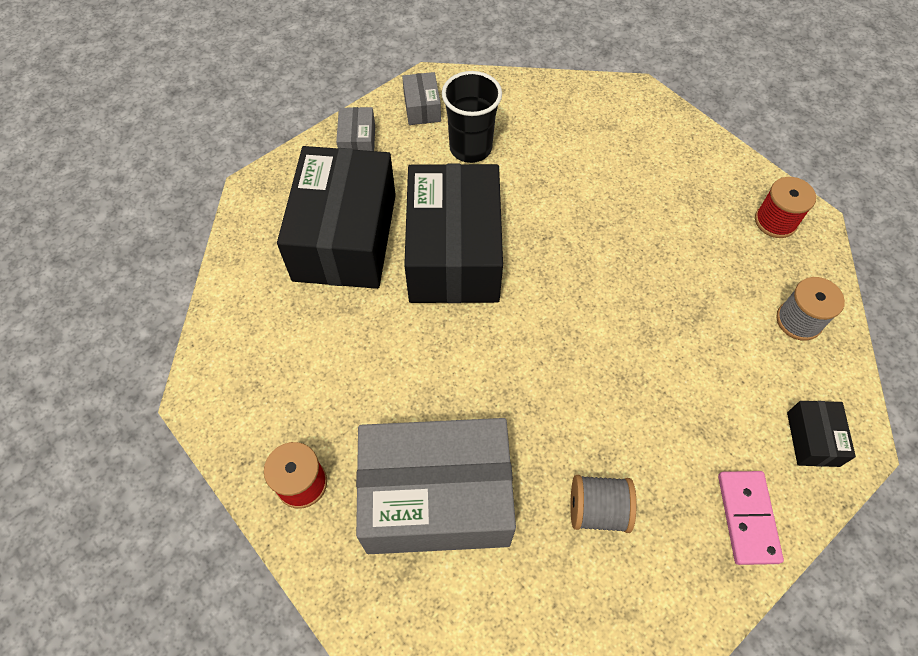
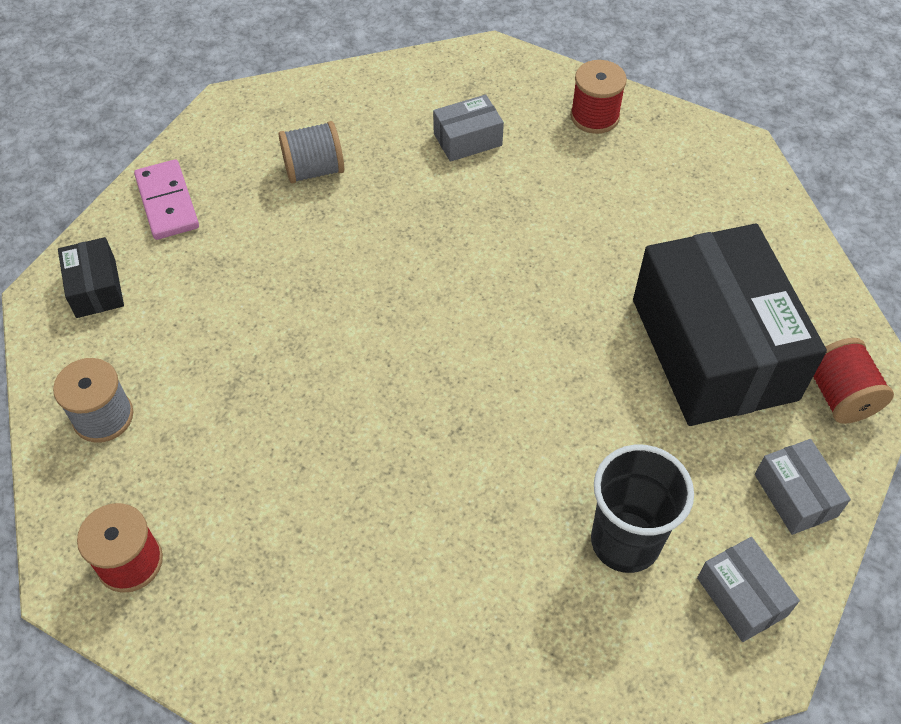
camera: 160 degrees right, 5 degrees down
grey box [356,418,516,554] -> grey box [433,95,504,162], size x0.42
black box [404,164,503,303] -> none
none -> red spool [813,338,894,424]

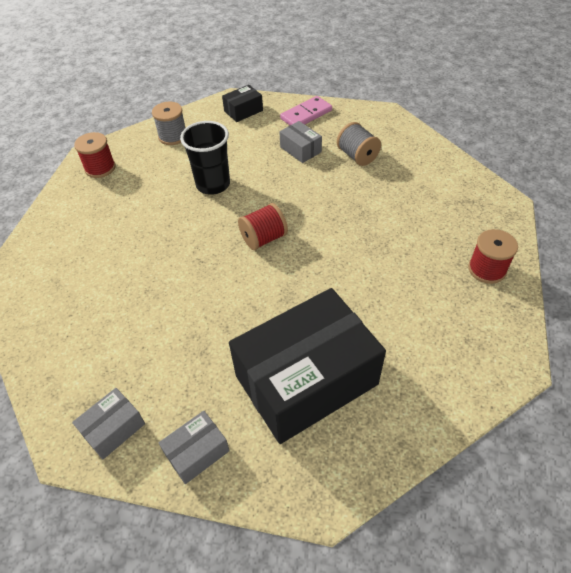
camera: 75 degrees right, 5 degrees down
grey box [433,95,504,162] -> grey box moved to [280,121,322,163]
black cup [591,445,694,573] -> black cup moved to [180,121,230,195]
red spool [813,338,894,424] -> red spool moved to [238,203,288,250]

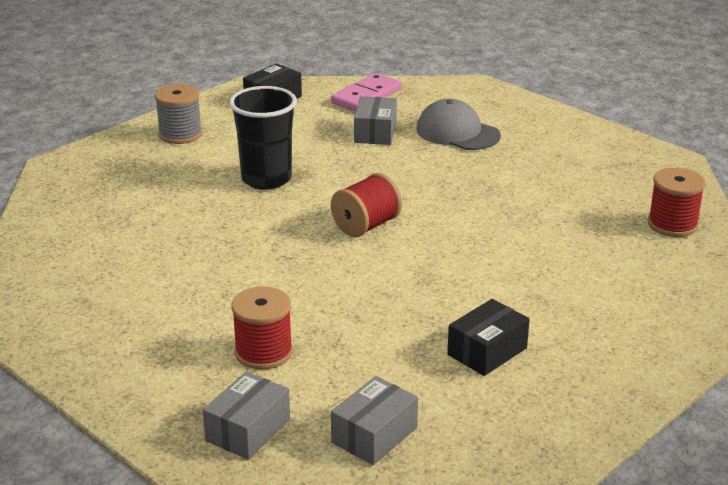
camera: 15 degrees left, 20 degrees down
red spool [74,132,116,178] -> red spool moved to [231,286,293,370]
black box [229,288,386,444] -> black box [447,299,530,376], size x0.42
grey box [280,121,322,163] -> grey box turned 60 degrees clockwise [354,96,397,145]
grey spool [337,122,381,166] -> grey cap [416,99,501,150]

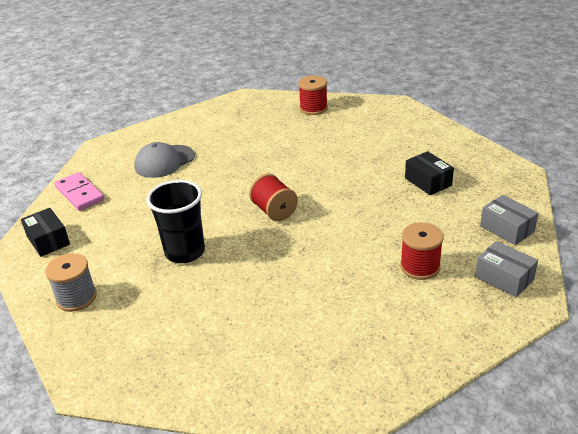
camera: 75 degrees left, 5 degrees up
grey box [354,96,397,145] -> none

